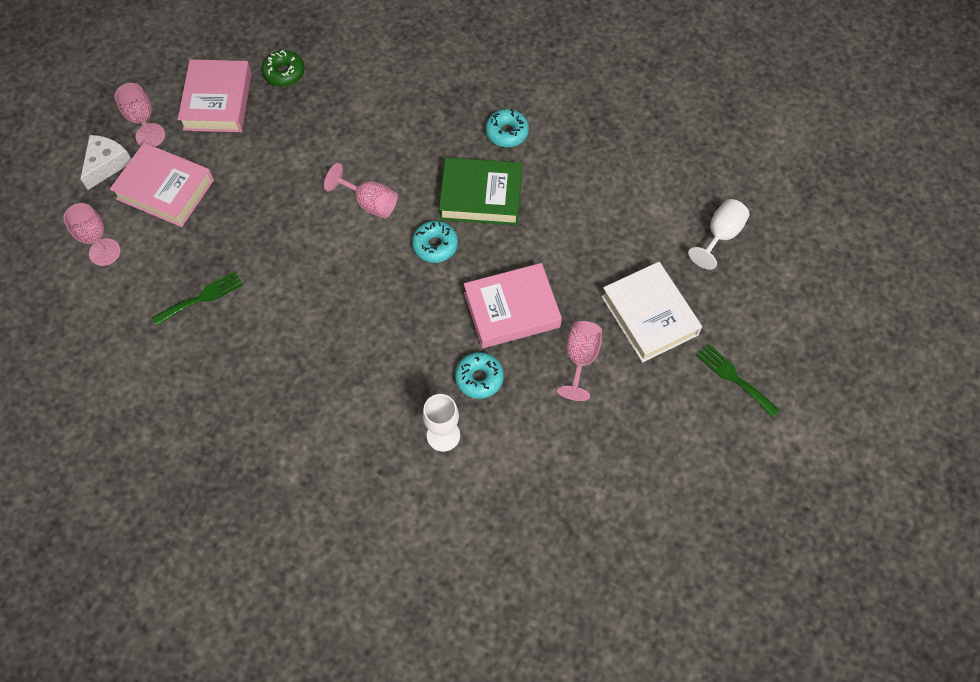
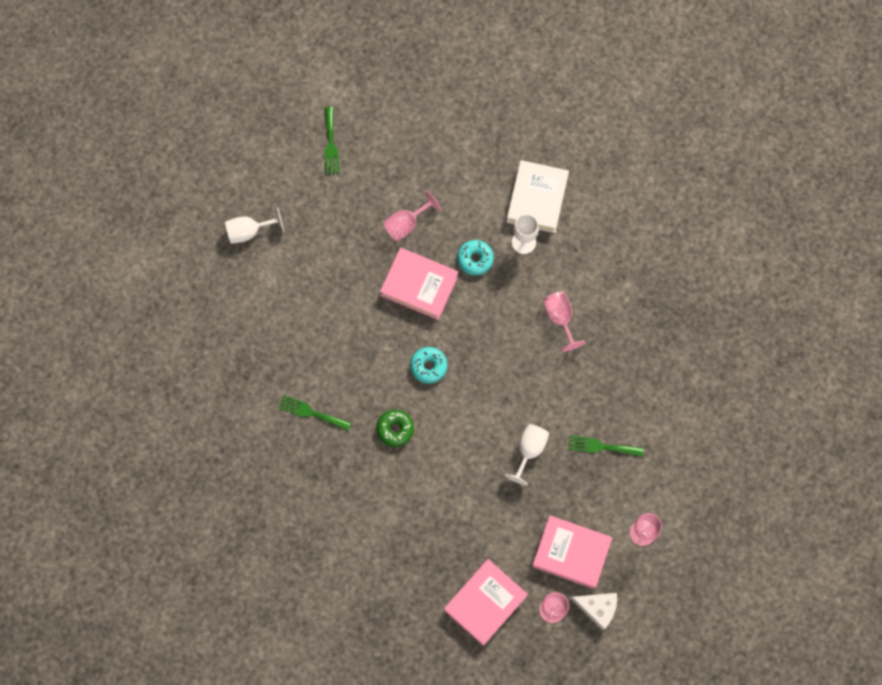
camera: 140 degrees left, 10 degrees up
white cheese [80,135,131,190] -> white cheese turned 135 degrees counterclockwise [570,593,617,630]
pink book [110,143,214,227] -> pink book turned 45 degrees counterclockwise [532,515,612,589]
green donut [262,50,305,87] -> green donut moved to [376,410,414,447]
pink goblet [324,163,398,218] -> pink goblet moved to [543,291,585,352]
green book [439,157,522,225] -> none
turquoise donut [486,109,529,147] -> green fork [278,395,351,431]
white book [601,262,702,362] -> white book moved to [506,160,569,233]
none -> white goblet [504,424,549,486]

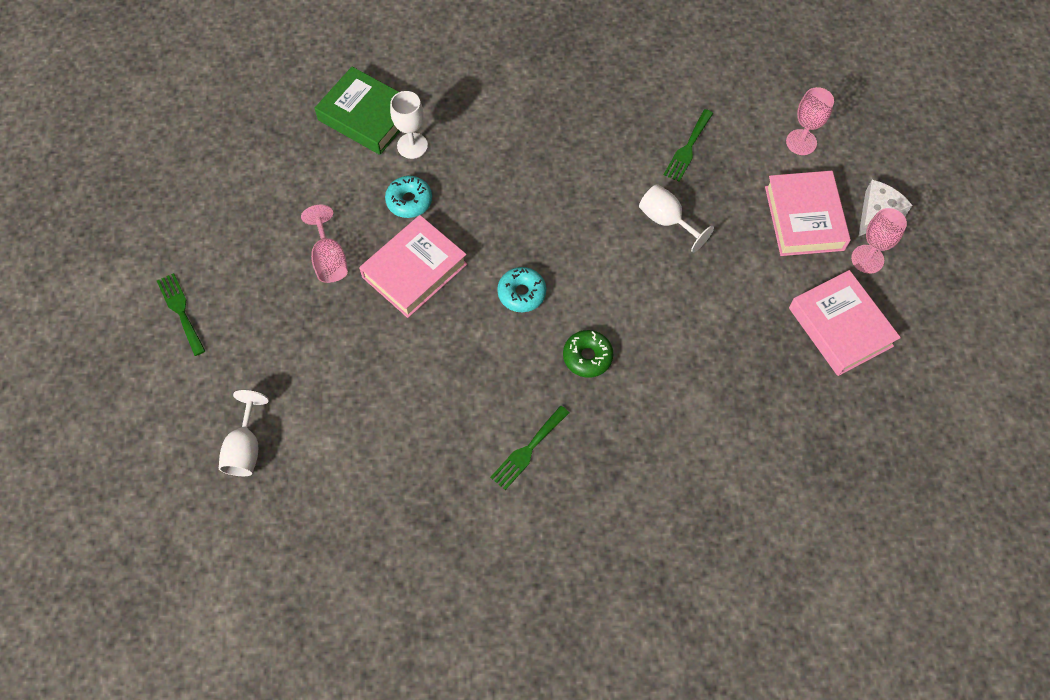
camera: 70 degrees left, 10 degrees down
green fork [324,107,339,175] -> green fork turned 135 degrees counterclockwise [157,273,205,356]
white book [506,160,569,233] -> green book [315,67,400,155]
pink book [532,515,612,589] -> pink book turned 45 degrees counterclockwise [765,171,851,256]
pink goblet [543,291,585,352] -> none

